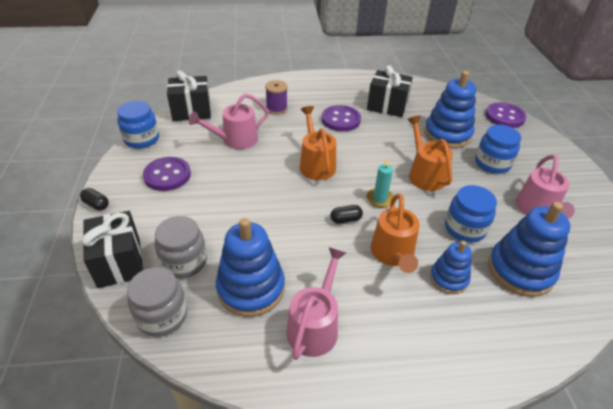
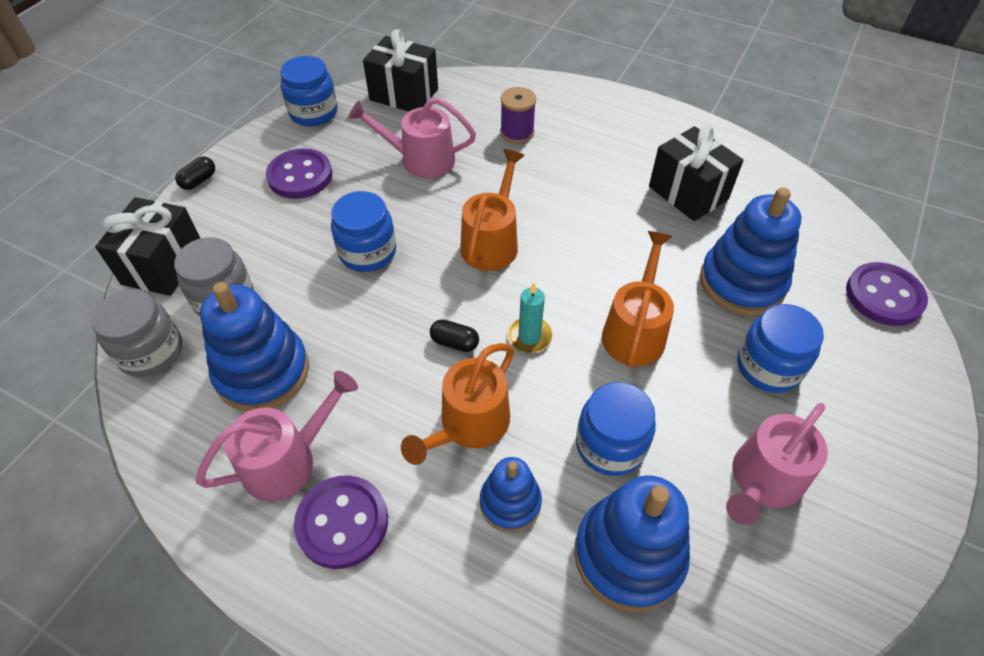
camera: 35 degrees right, 10 degrees up
black capsule [80,188,109,210] -> black capsule turned 60 degrees clockwise [175,156,215,190]
purple button [322,105,361,132] -> purple button moved to [294,475,388,569]
none -> blue jar [331,191,396,272]

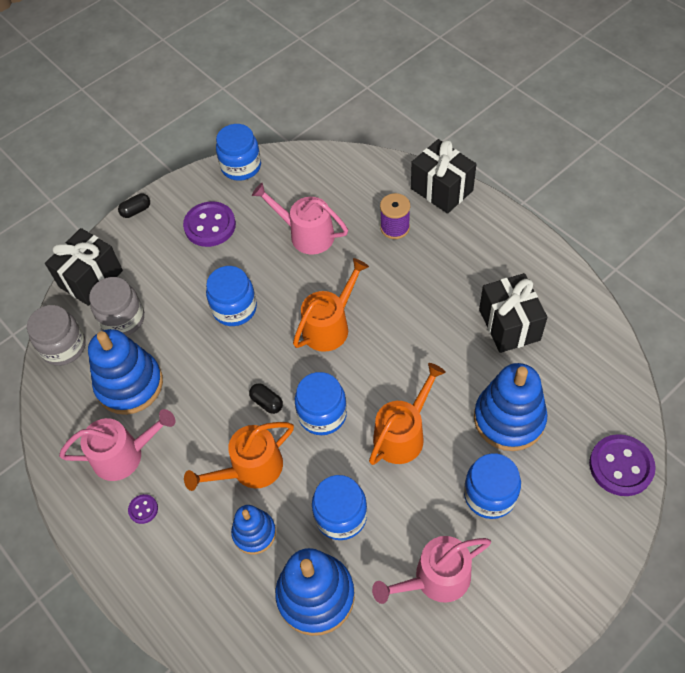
camera: 25 degrees right, 5 degrees up
purple button [294,475,388,569] -> purple button [128,494,158,524], size x0.47
black gift [363,29,438,111] -> black gift moved to [411,139,476,214]
turquoise candle [507,283,552,353] -> blue jar [295,372,347,435]

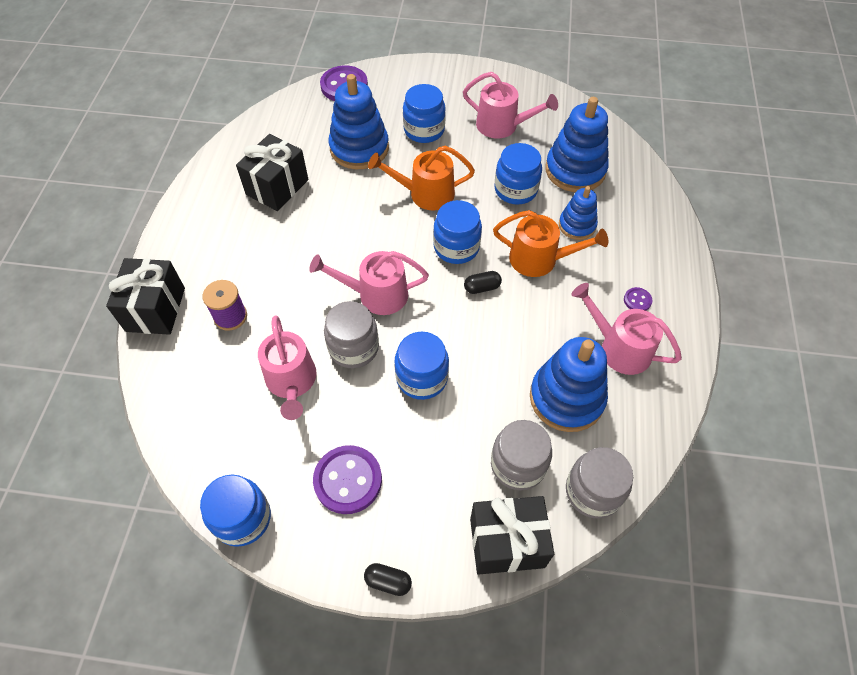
camera: 135 degrees left, 0 degrees up
black capsule [249,383,283,414] -> black capsule turned 75 degrees clockwise [464,271,502,294]
orange watering can [293,258,369,352] -> pink watering can [309,251,429,315]
none -> grey jar [324,301,379,368]

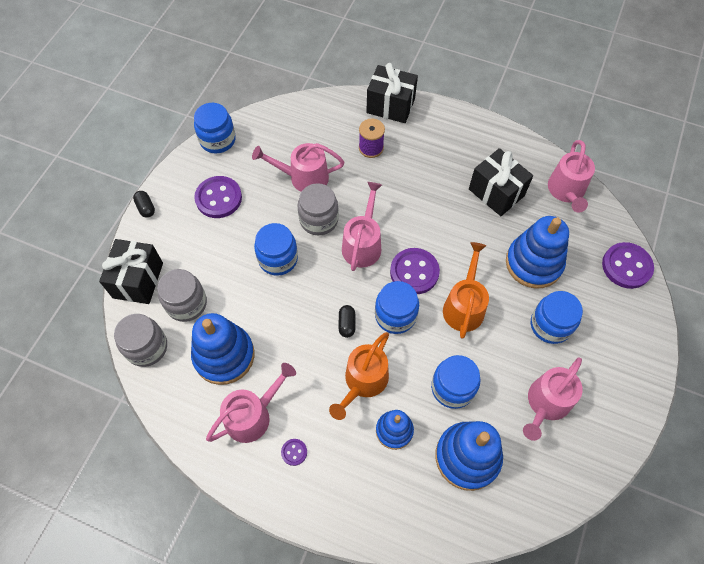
camera: 105 degrees right, 5 degrees up
black capsule [364,563,412,596] -> black capsule turned 60 degrees counterclockwise [133,191,155,218]
none -> purple button [390,248,440,294]
none -> pink watering can [548,140,595,213]

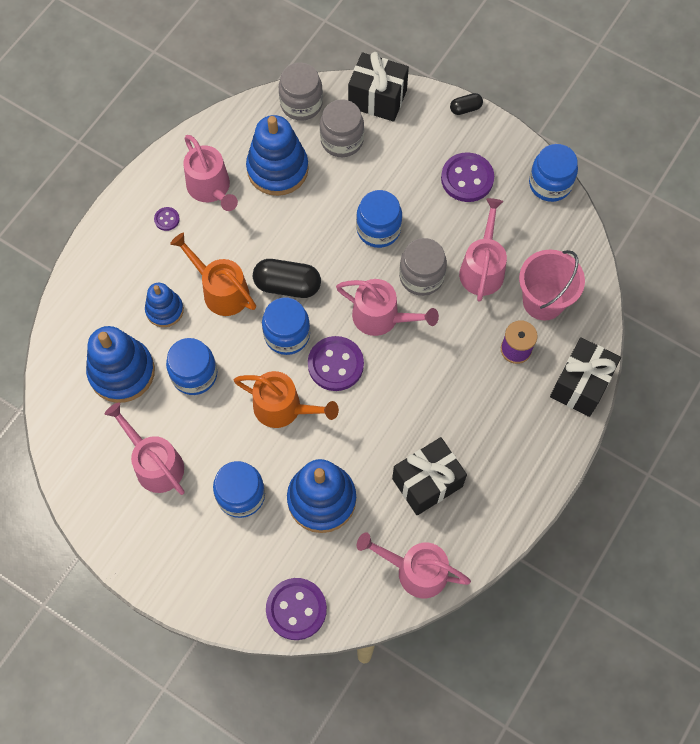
camera: 100 degrees right, 5 degrees up
black capsule [339,305,355,338] -> black capsule [253,259,321,298], size x1.90
none -> pink bucket [519,250,585,320]

